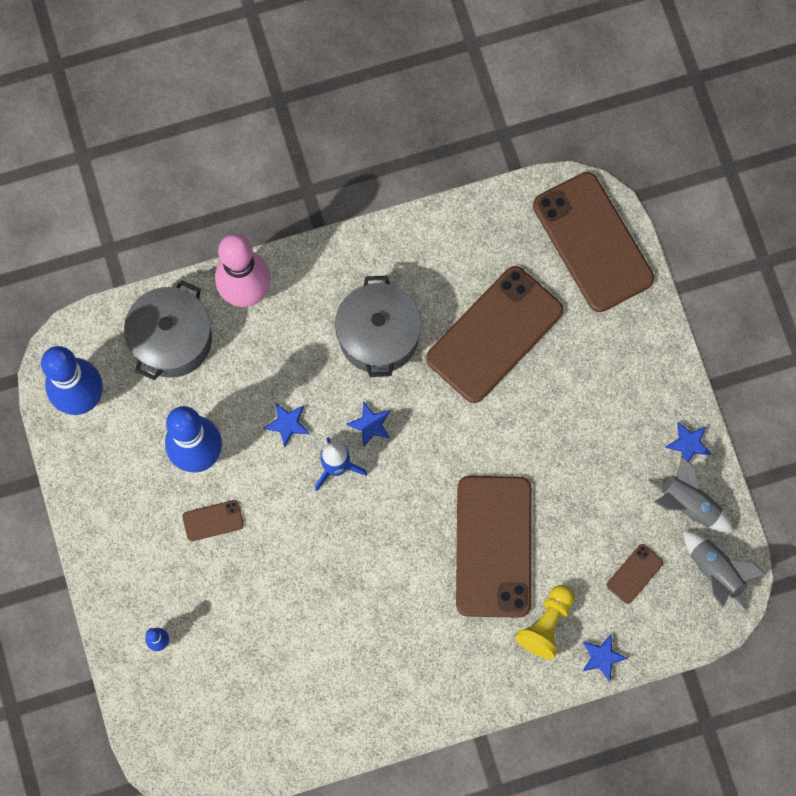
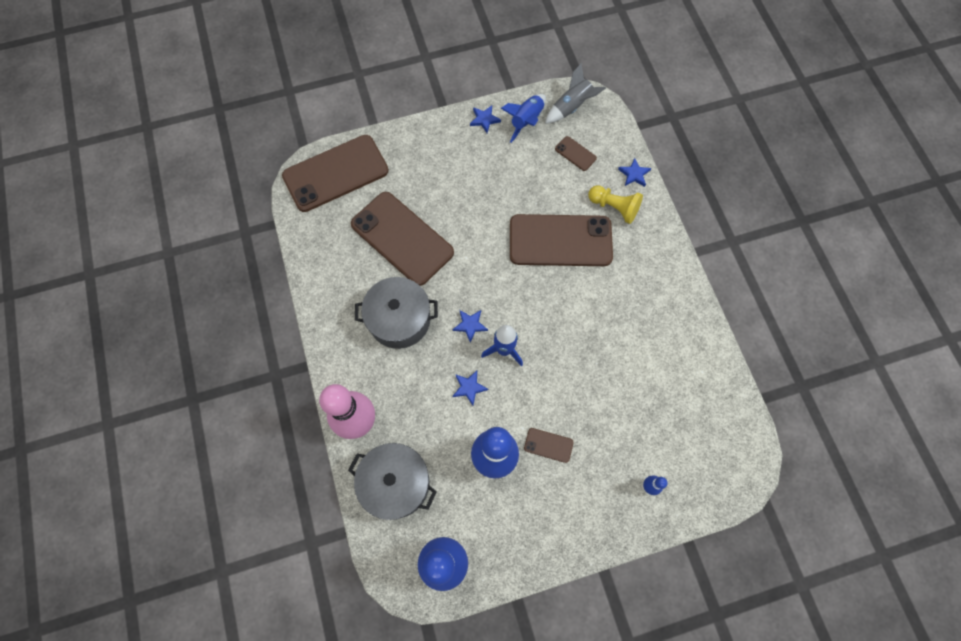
camera: 90 degrees left, 5 degrees down
brown phone [183,500,244,541] -> brown phone turned 60 degrees counterclockwise [524,428,574,463]
grey rocket [649,456,734,532] -> blue rocket [501,94,546,143]

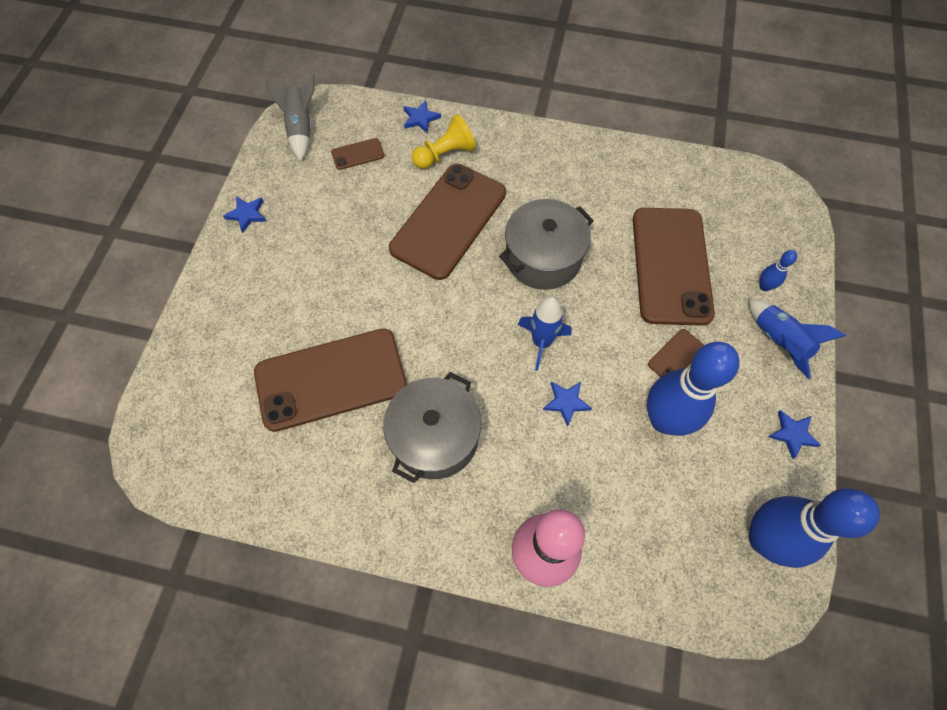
camera: 60 degrees left, 5 degrees down
brown phone [282,135,389,212] -> brown phone moved to [633,208,715,326]
grey pot [348,443,437,520] -> grey pot moved to [499,199,594,290]
blue star [453,310,488,343] -> blue star moved to [769,410,821,459]
blue rocket [501,94,546,143] -> blue rocket moved to [748,300,846,379]

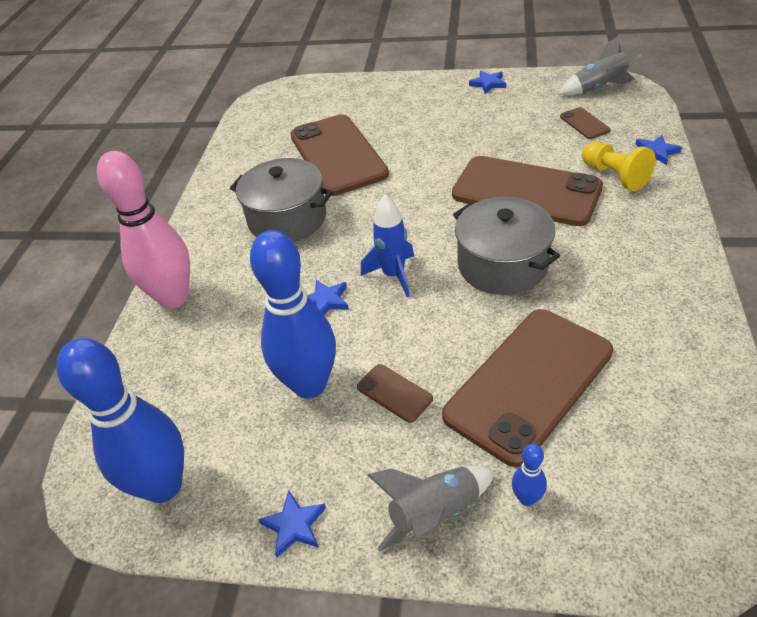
camera: 90 degrees right, 20 degrees down
brown phone [633,208,715,326] -> brown phone turned 45 degrees counterclockwise [442,309,613,467]
blue rocket [748,300,846,379] -> grey rocket [368,466,495,552]

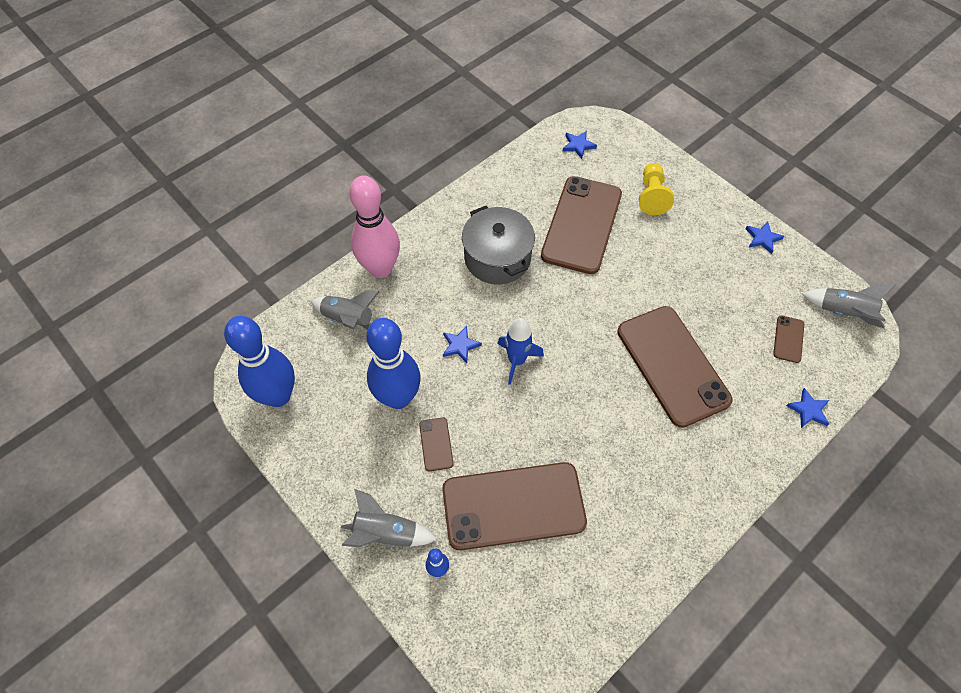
camera: 35 degrees right, 15 degrees up
blue star [258,491,326,558] -> blue star moved to [563,131,597,159]
grey pot [453,197,560,295] -> none
yellow pawn [582,142,656,191] -> yellow pawn moved to [639,163,674,215]
none -> grey rocket [311,290,380,330]

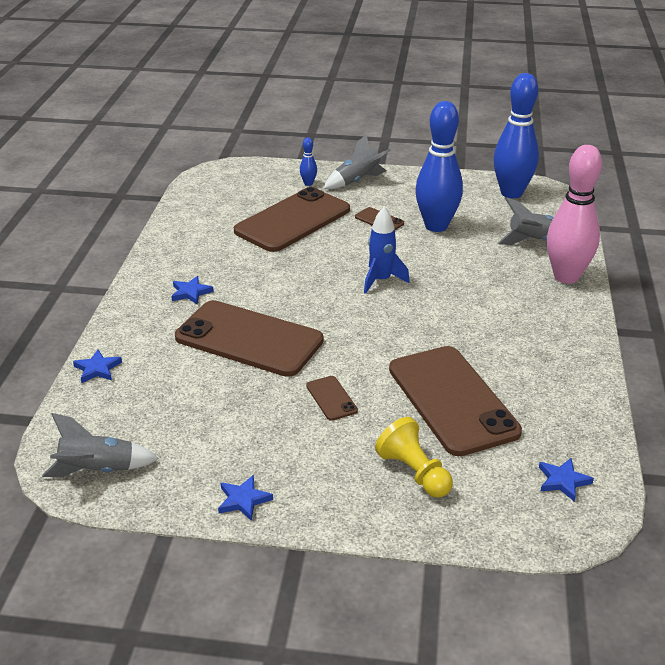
camera: 140 degrees right, 25 degrees down
blue star [443,326,482,363] -> blue star moved to [171,276,214,304]
grey pot [462,206,535,284] -> none
brown phone [773,315,804,363] -> brown phone moved to [306,376,358,421]

